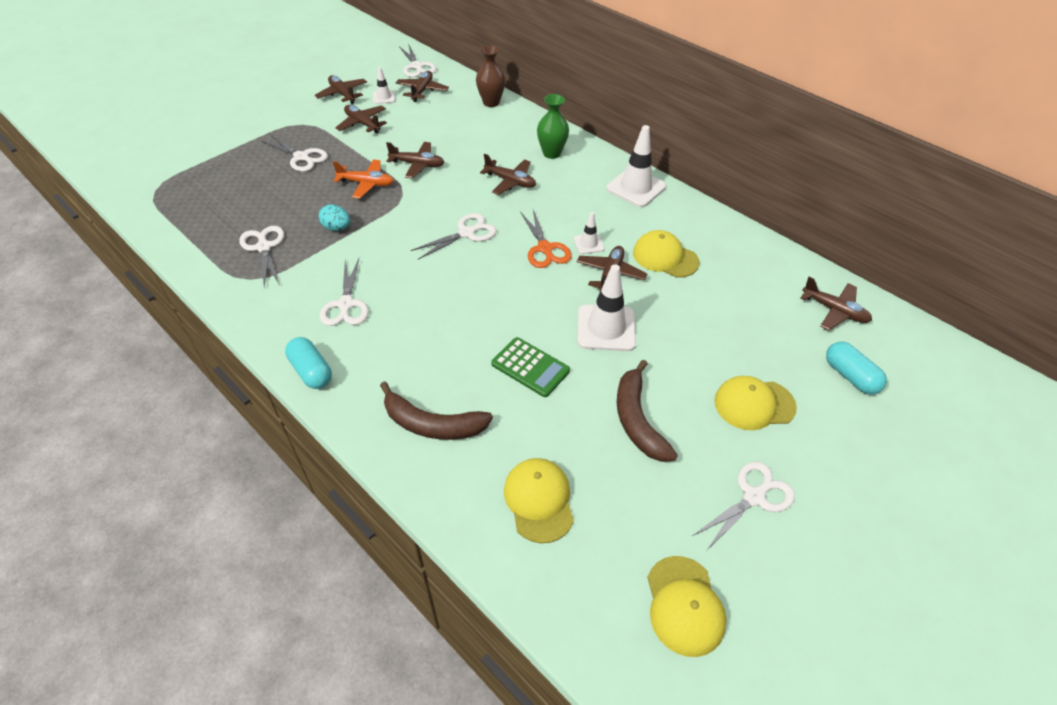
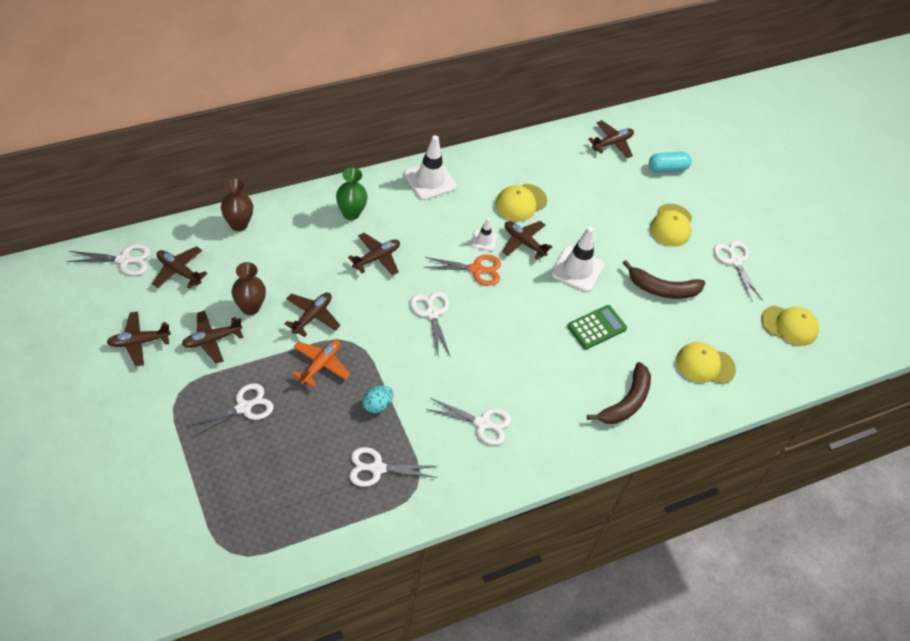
camera: 75 degrees left, 5 degrees up
turquoise capsule [285,337,332,389] -> none
white traffic cone [373,67,395,104] -> none
none -> brown vase [232,262,266,315]

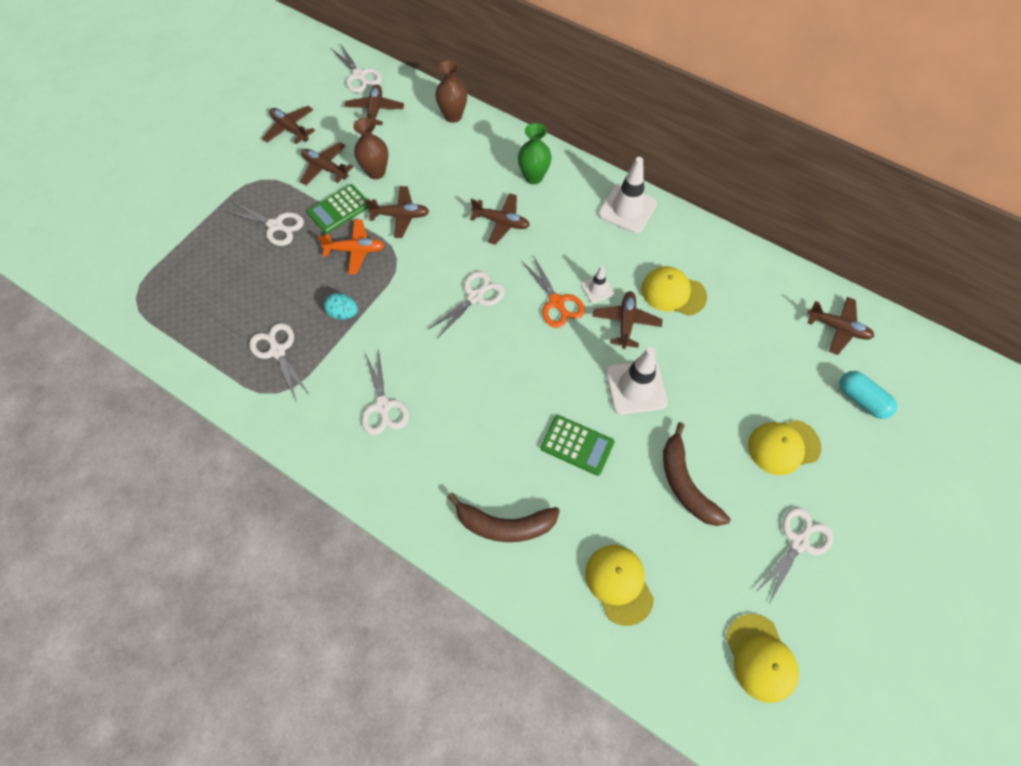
camera: 65 degrees right, 10 degrees up
none -> green calculator [307,184,368,233]

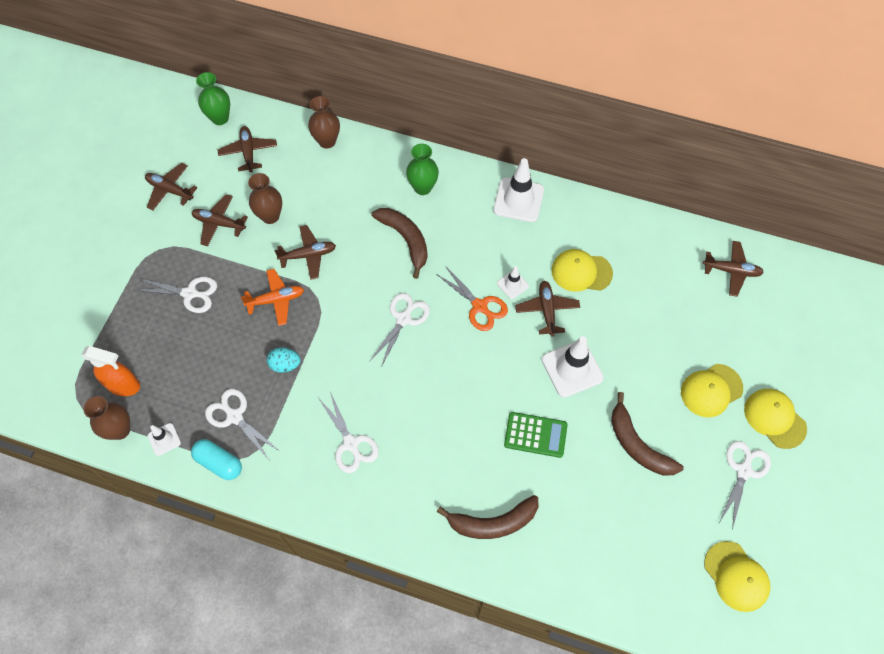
camera: 15 degrees left, 0 degrees up
green calculator [307,184,368,233] -> none
white scissors [330,43,382,93] -> green vase [196,72,230,125]
brown plane [470,193,530,245] -> brown banana [371,208,428,279]
yellow cap [585,545,654,626] -> yellow cap moved to [744,389,807,449]
turquoise capsule [839,371,897,419] -> turquoise capsule moved to [191,439,242,480]
none -> orange spray bottle [81,346,140,396]
none -> brown vase [84,396,130,440]
none -> white traffic cone [148,423,181,456]

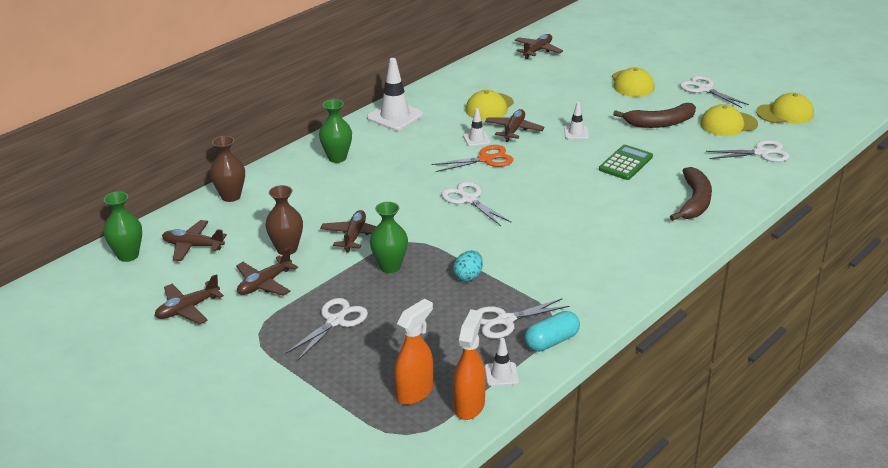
camera: 65 degrees left, 30 degrees down
brown vase [84,396,130,440] -> orange spray bottle [453,309,486,420]
orange plane [241,269,304,326] -> green vase [370,202,408,273]
white scissors [319,392,379,473] -> white scissors moved to [706,140,790,162]
brown banana [371,208,428,279] -> none
brown plane [515,281,580,337] -> brown plane turned 90 degrees clockwise [485,109,545,142]
white traffic cone [542,336,604,398] -> white traffic cone [564,102,589,139], size x0.52
yellow cap [744,389,807,449] -> yellow cap moved to [700,104,758,136]

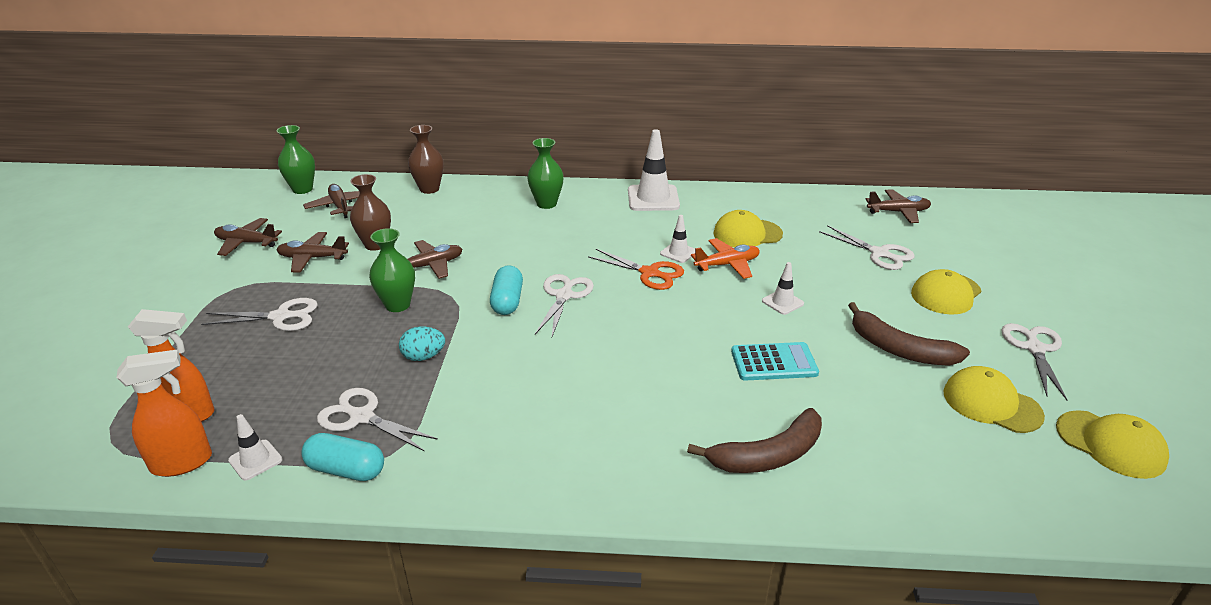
camera: 50 degrees right, 0 degrees up
brown plane [485,109,545,142] -> orange plane [691,238,760,279]
green calculator [599,145,653,180] -> turquoise calculator [731,342,819,381]
white scissors [706,140,790,162] -> white scissors moved to [819,225,915,270]
none -> turquoise capsule [490,265,523,315]

